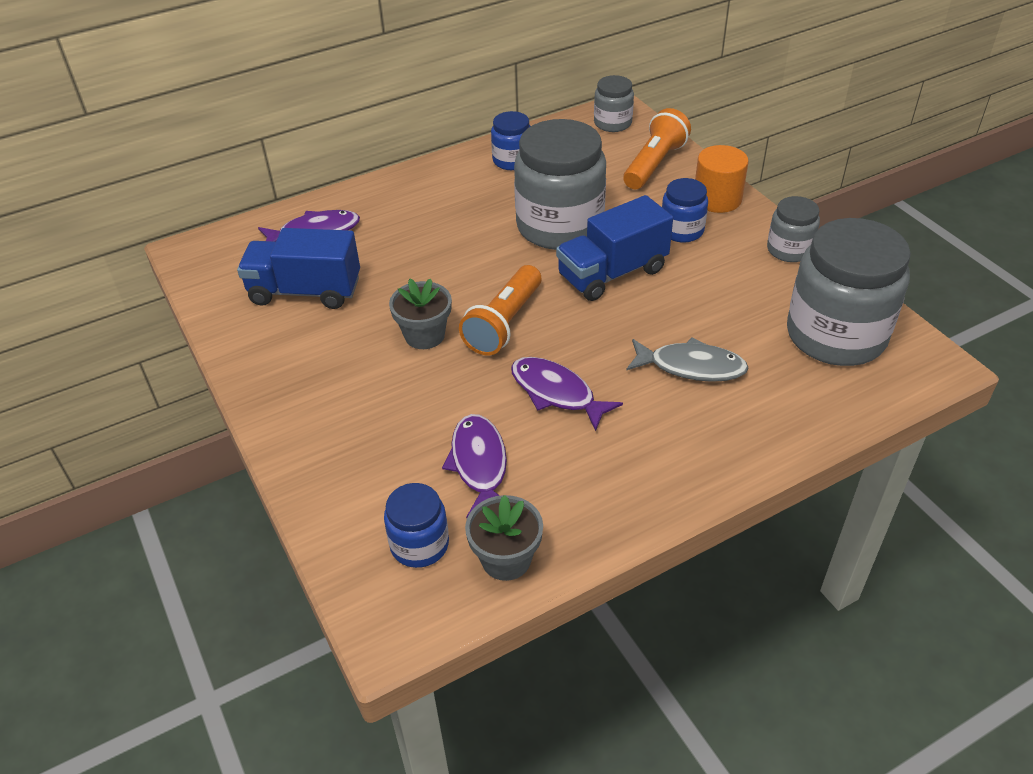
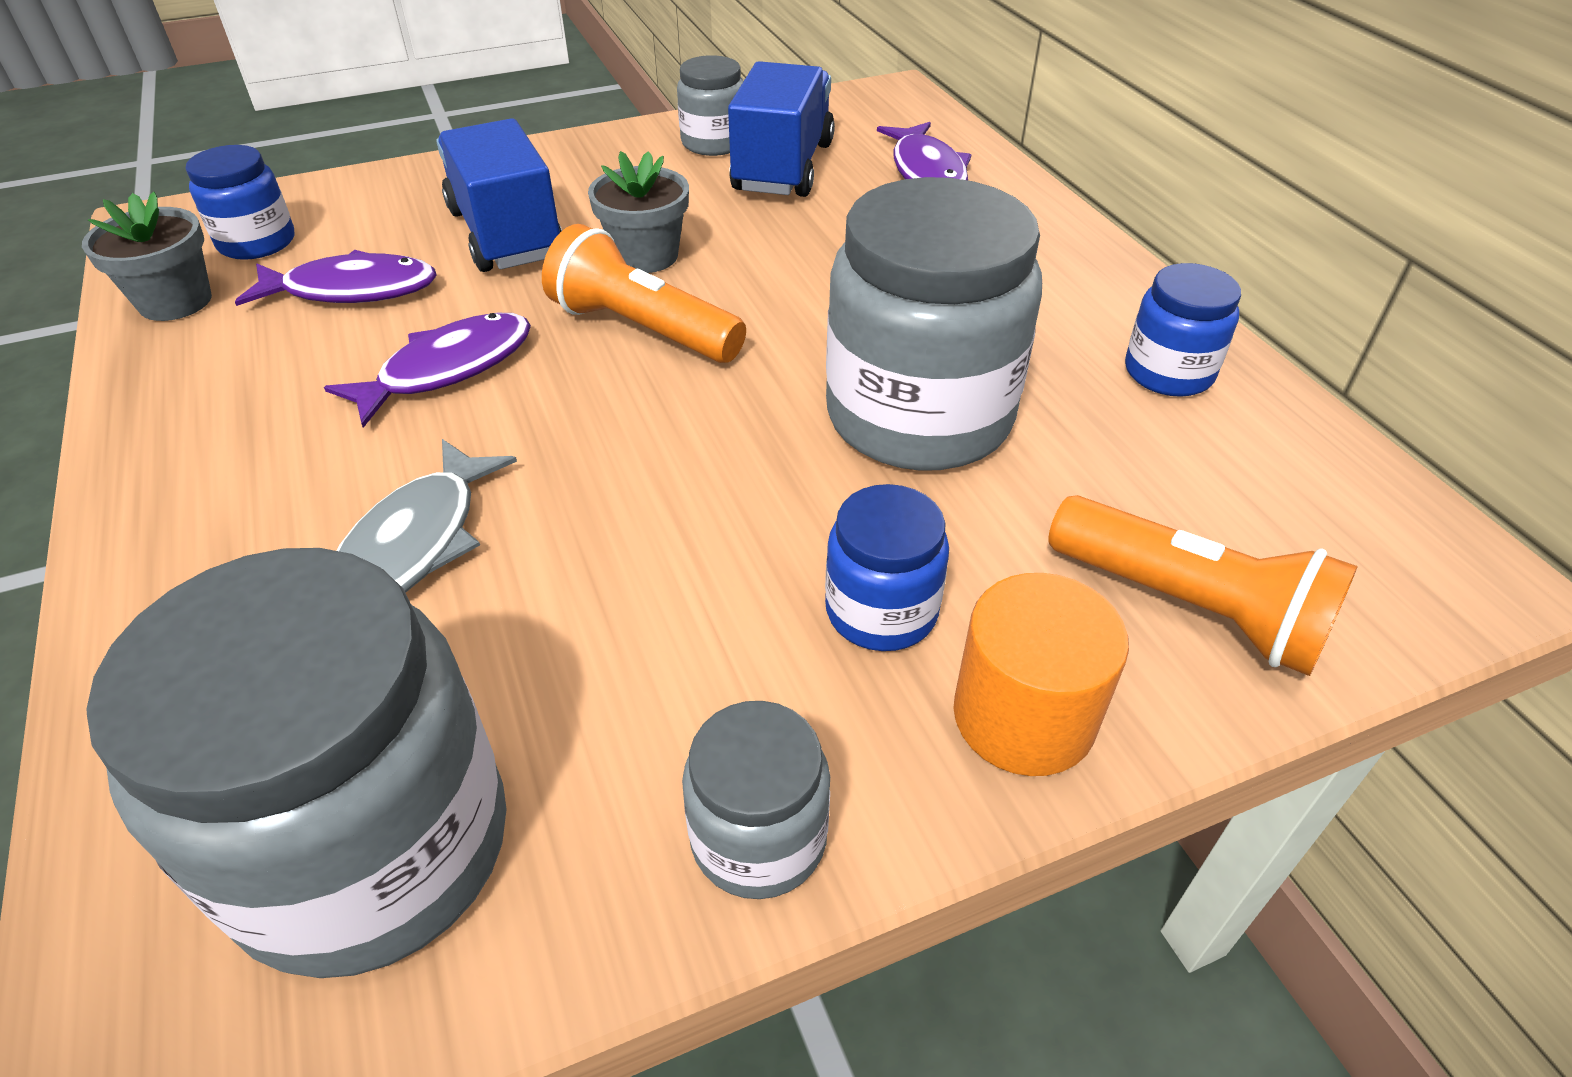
camera: 95 degrees right, 0 degrees up
blue truck [556,195,673,301] -> blue truck moved to [436,118,562,272]
grey jar [594,75,634,132] -> grey jar moved to [677,55,744,156]

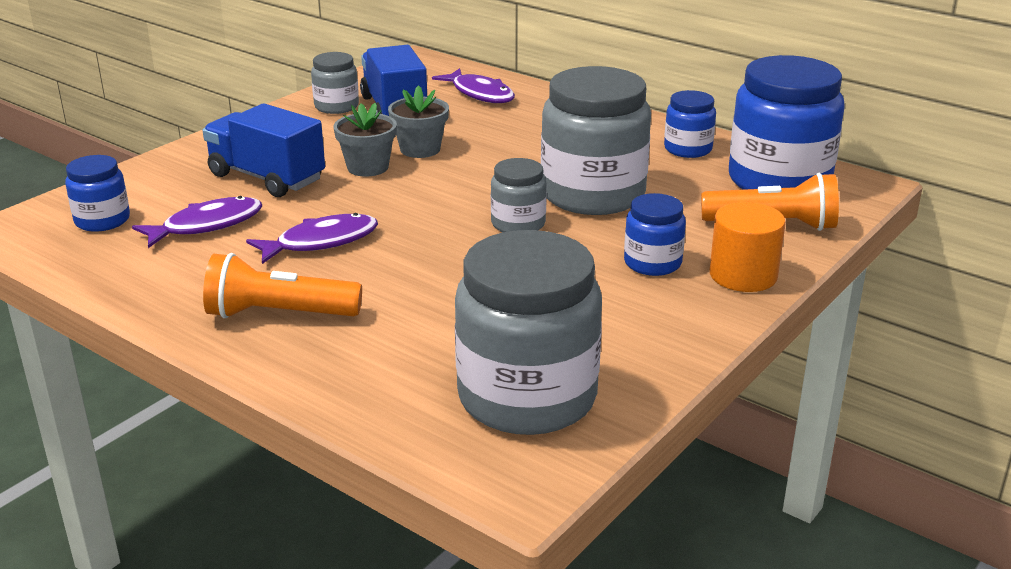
camera: 30 degrees left, 15 degrees down
grey flower pot [82,192,212,321] -> grey flower pot moved to [388,85,449,158]
purple fish [324,313,531,428] -> purple fish turned 45 degrees clockwise [246,213,378,264]
grey fish [336,439,517,593] -> none
orange flashlight [542,224,746,363] -> orange flashlight moved to [203,253,362,318]
grey jar [682,701,830,899] -> grey jar moved to [491,158,547,232]
none -> blue jar [729,55,845,190]

